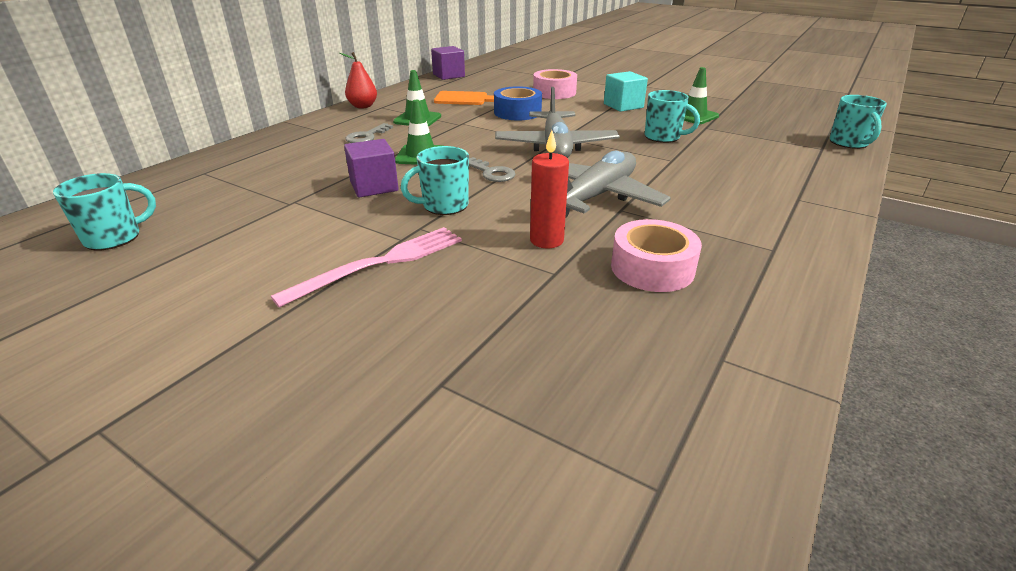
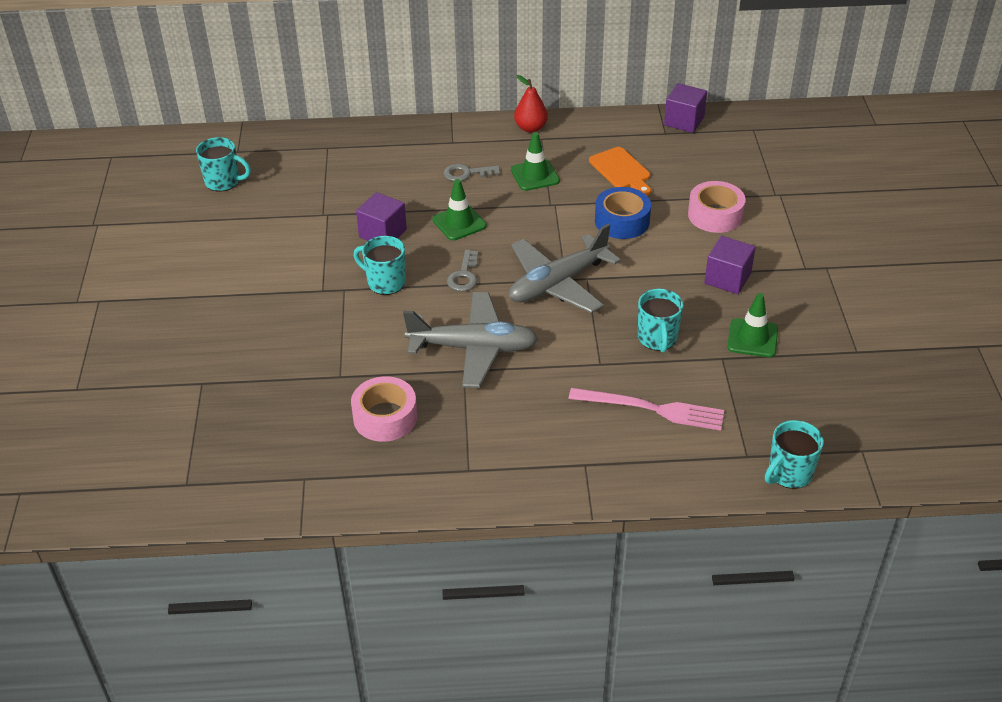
camera: 55 degrees right, 10 degrees up
pink fork [271,227,462,308] -> pink fork moved to [568,388,724,431]
red candle [530,130,569,248] -> none
turquoise cube [604,71,648,112] -> purple cube [704,236,755,294]

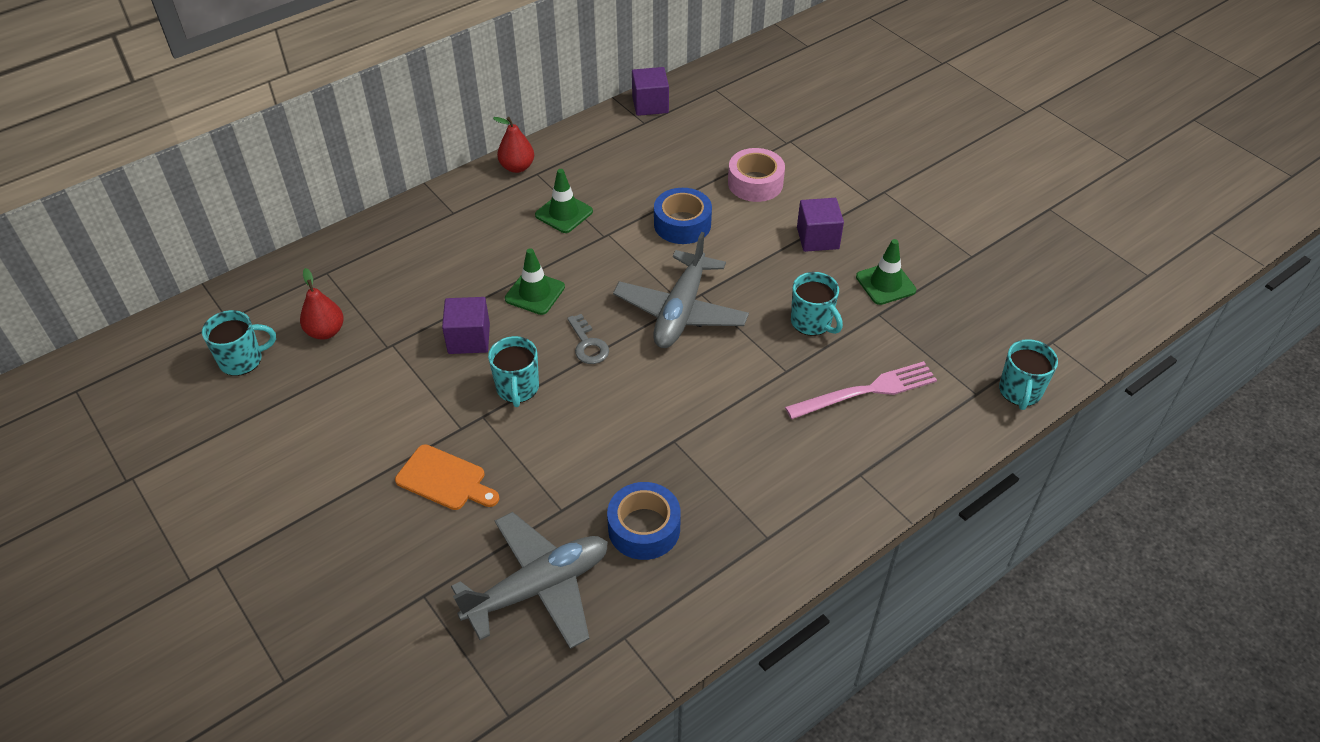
camera: 35 degrees left, 5 degrees up
pink tape [351,376,417,442] -> blue tape [607,482,681,560]
turquoise mug [354,236,406,295] -> turquoise mug turned 90 degrees counterclockwise [488,336,539,407]
grey plane [403,292,539,388] -> grey plane moved to [451,512,608,649]
grey key [443,164,500,181] -> none
orange cutting board [589,147,651,196] -> orange cutting board moved to [395,444,499,510]
none -> red pear [300,268,344,340]

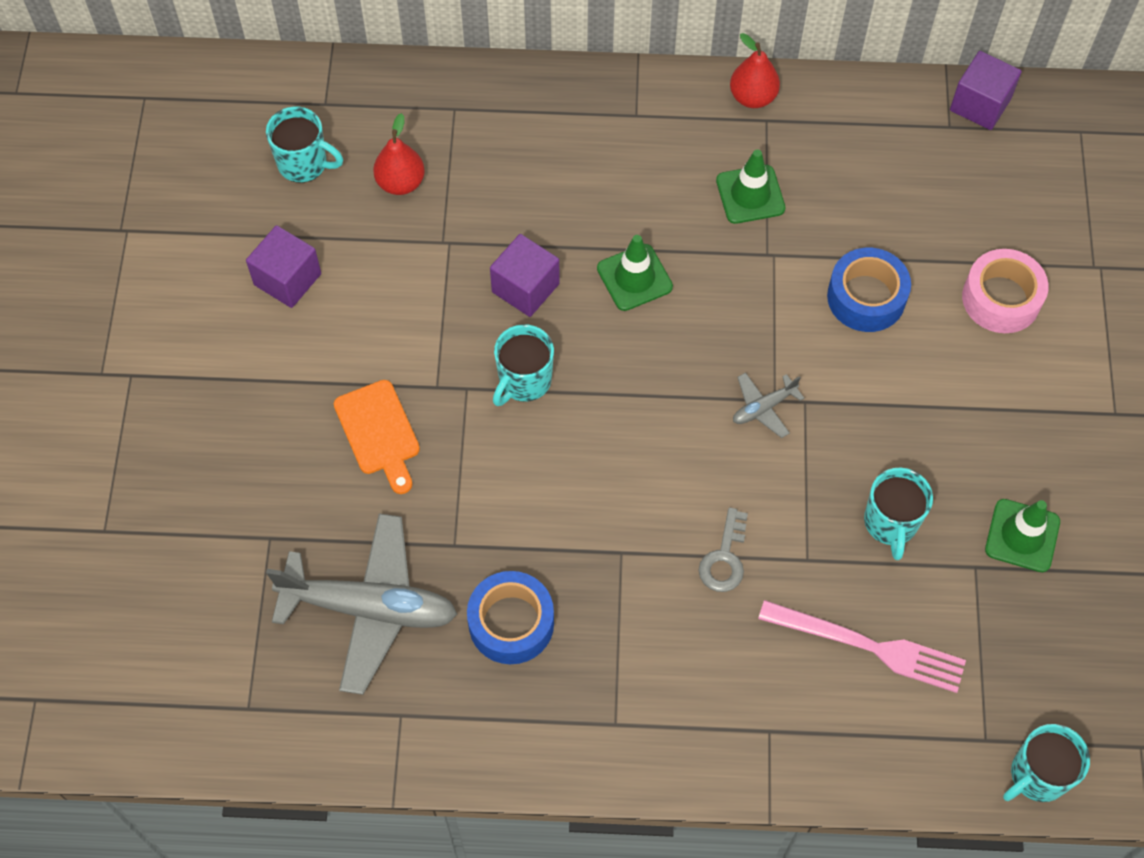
camera: 40 degrees right, 15 degrees up
grey key [567,314,609,364] -> grey key moved to [699,508,748,592]
grey plane [613,232,749,348] -> grey plane [733,372,804,438], size x0.44
purple cube [797,198,844,252] -> purple cube moved to [246,225,321,308]

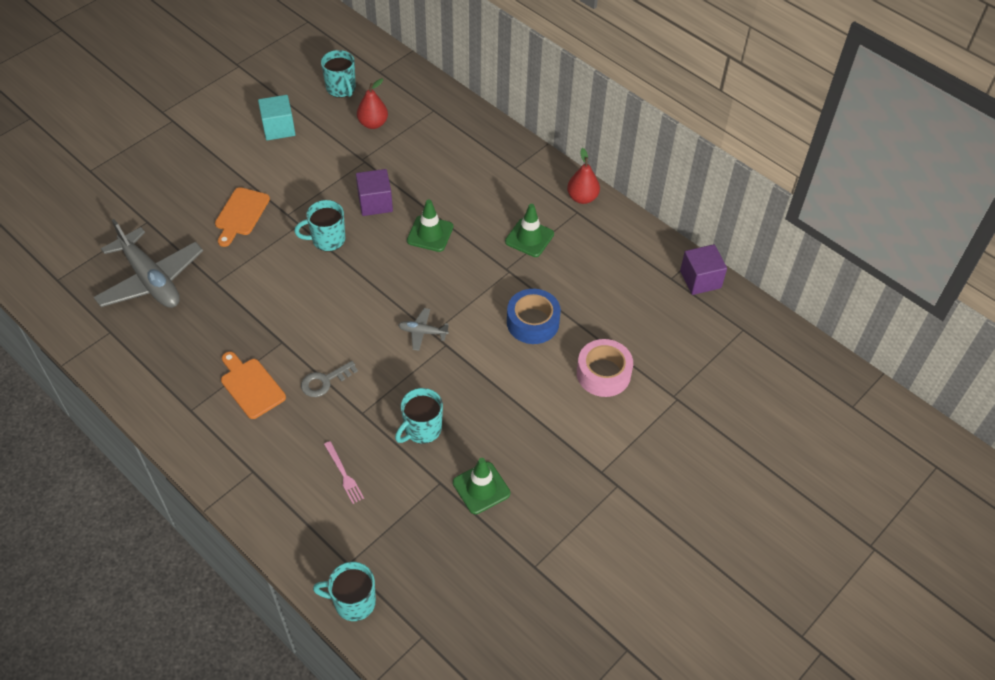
camera: 40 degrees right, 10 degrees down
purple cube [246,225,321,308] -> turquoise cube [258,95,296,140]
blue tape [467,571,554,664] -> none
pink fork [758,600,966,693] -> pink fork [324,441,364,504], size x0.53
none -> orange cutting board [221,352,286,419]

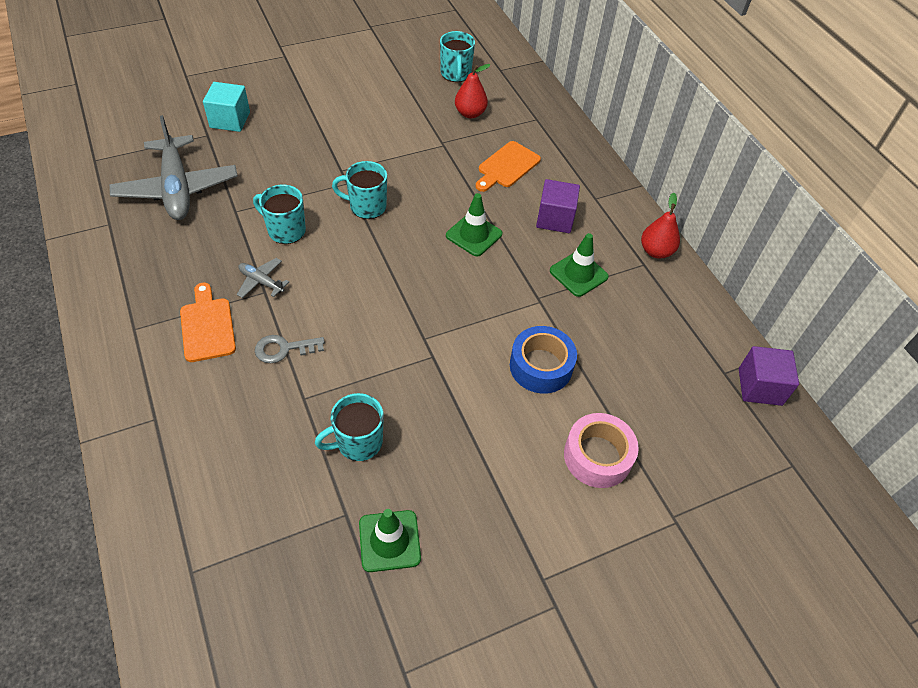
camera: 20 degrees right, 0 degrees up
orange cutting board [215,187,270,247] -> orange cutting board moved to [476,141,541,192]
turquoise cube [258,95,296,140] -> turquoise cube moved to [203,82,250,132]
turquoise mug [313,562,376,621] -> turquoise mug moved to [253,185,306,244]
pink fork [324,441,364,504] -> none
purple cube [356,169,393,216] -> purple cube moved to [536,179,580,233]
grey plane [398,308,449,351] -> grey plane moved to [237,258,289,298]

